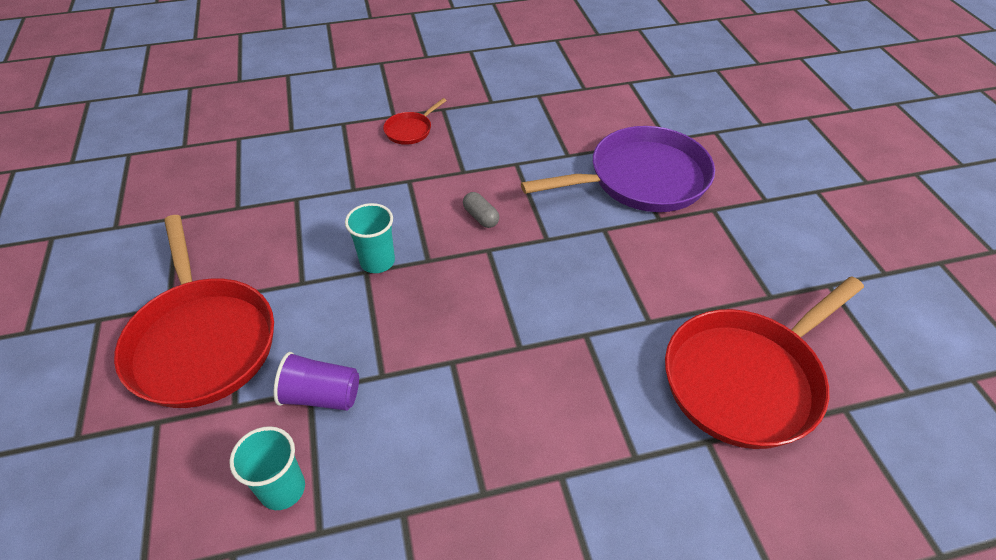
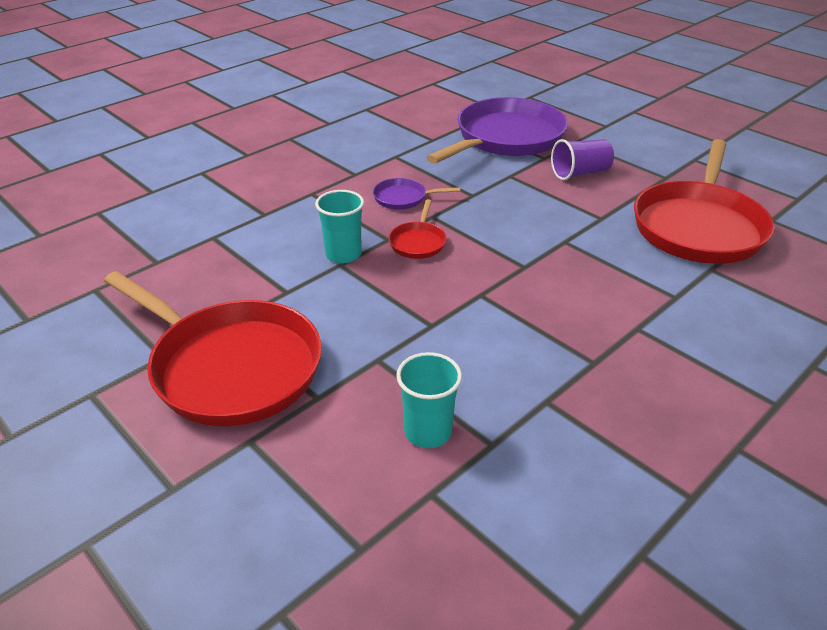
camera: 30 degrees left, 10 degrees down
purple cup [274,352,359,411] -> purple cup moved to [551,139,614,180]
red pan [383,98,447,145] -> red pan moved to [388,199,447,259]
grey capsule [463,192,499,228] -> purple pan [373,178,460,210]

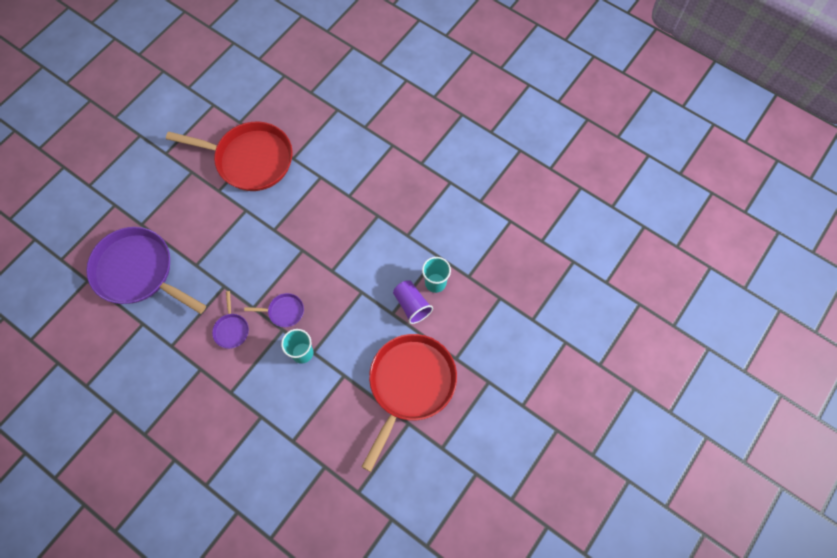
camera: 100 degrees left, 30 degrees up
red pan [388,199,447,259] -> purple pan [244,293,304,327]
purple cup [551,139,614,180] -> purple cup moved to [393,280,433,324]

